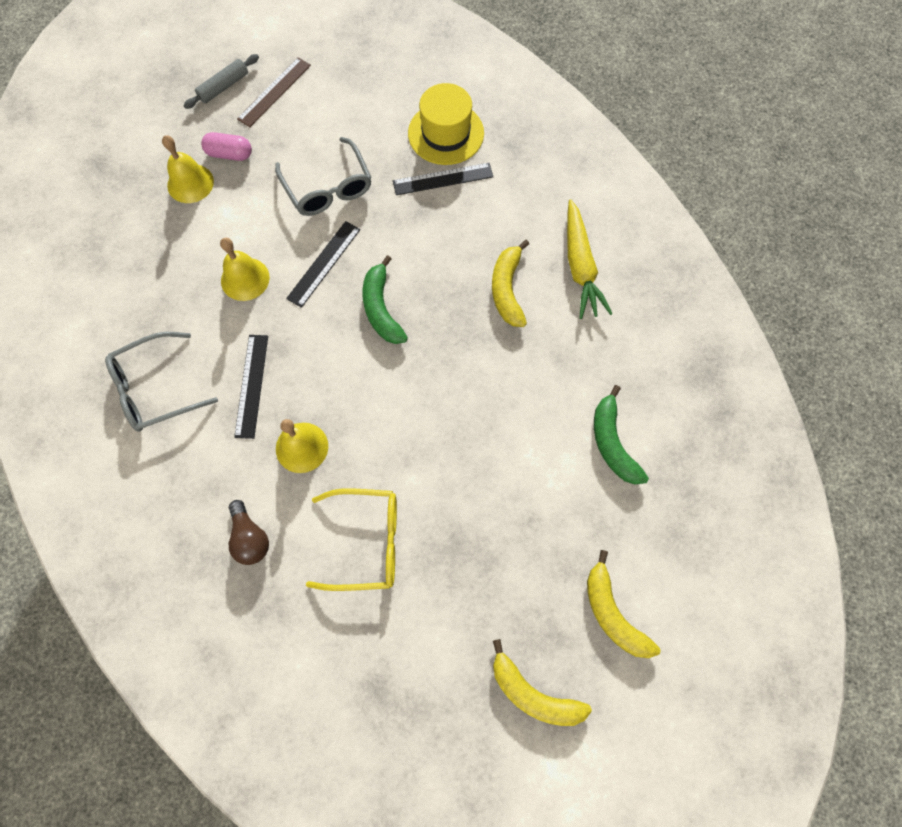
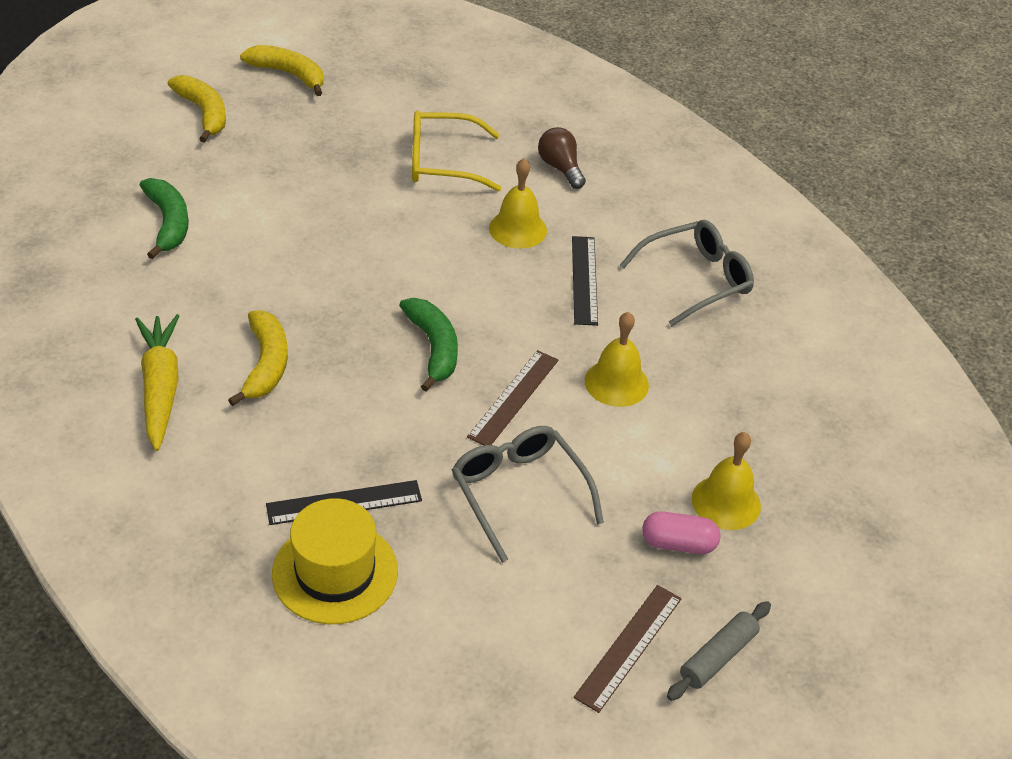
camera: 175 degrees right, 25 degrees down
black ruler [286,221,360,308] -> brown ruler [467,350,558,445]

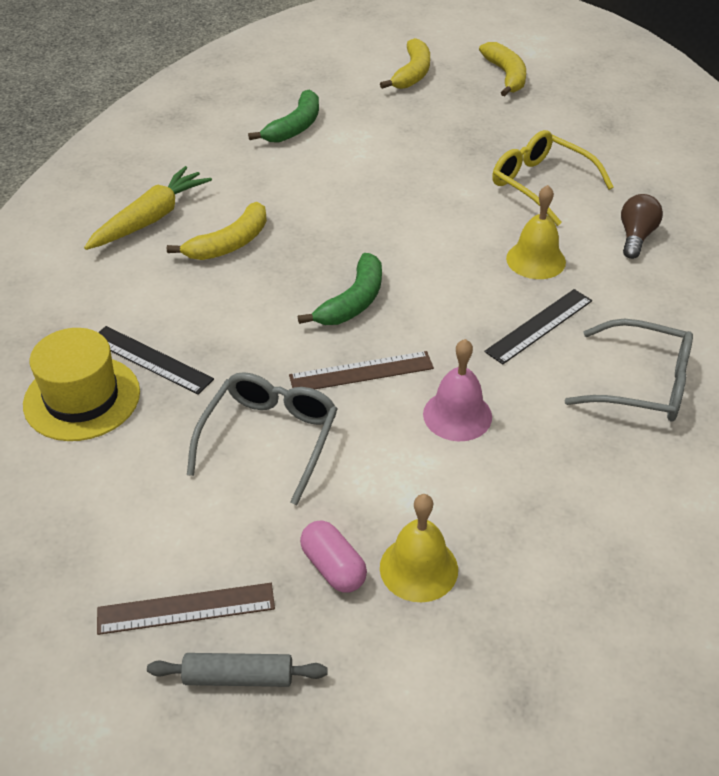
camera: 50 degrees right, 0 degrees up
yellow bell [585,312,649,407] -> pink bell [423,339,492,441]

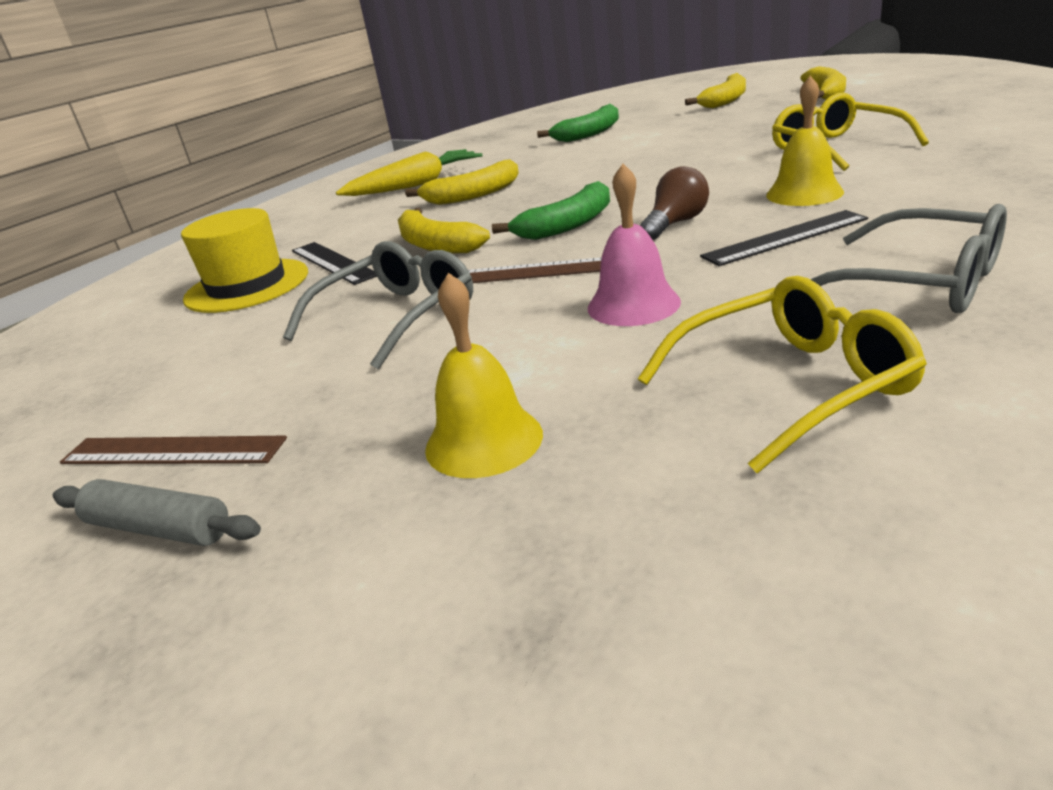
camera: 25 degrees right, 15 degrees down
pink capsule [300,520,367,593] -> none
brown light bulb [621,194,663,259] -> brown light bulb moved to [640,166,709,240]
none -> yellow banana [398,208,490,253]
none -> yellow glasses [638,276,927,473]

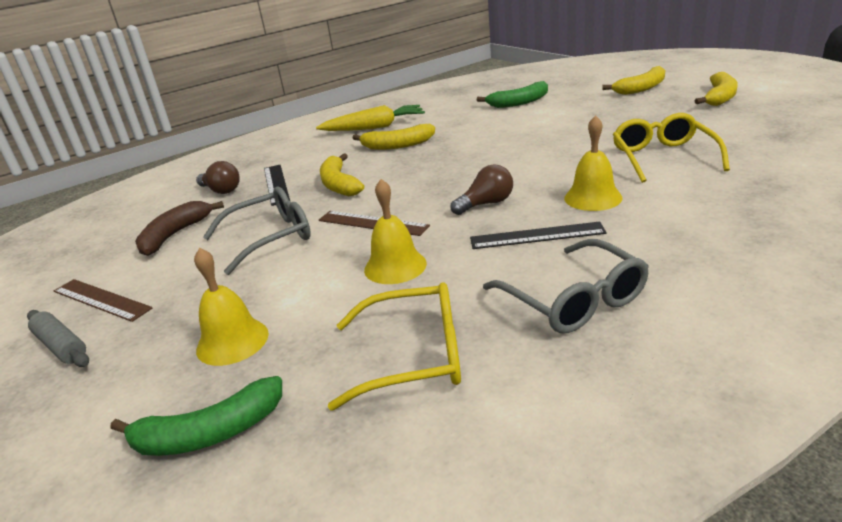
camera: 20 degrees right, 0 degrees up
yellow hat [181,208,308,313] -> brown light bulb [196,161,240,194]
green banana [492,181,610,240] -> green banana moved to [110,376,282,456]
pink bell [588,164,681,326] -> yellow bell [364,179,427,284]
none -> brown banana [135,201,224,256]

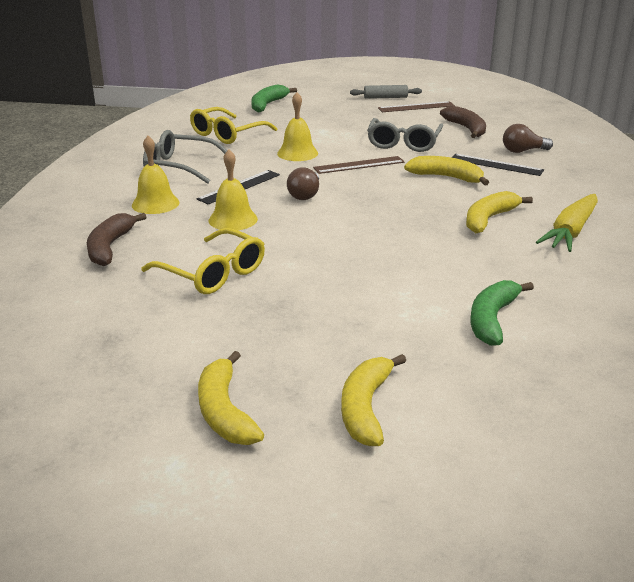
camera: 130 degrees right, 0 degrees up
yellow bell [194,248,269,366] -> yellow bell moved to [132,136,179,214]
none -> brown banana [87,213,147,266]

